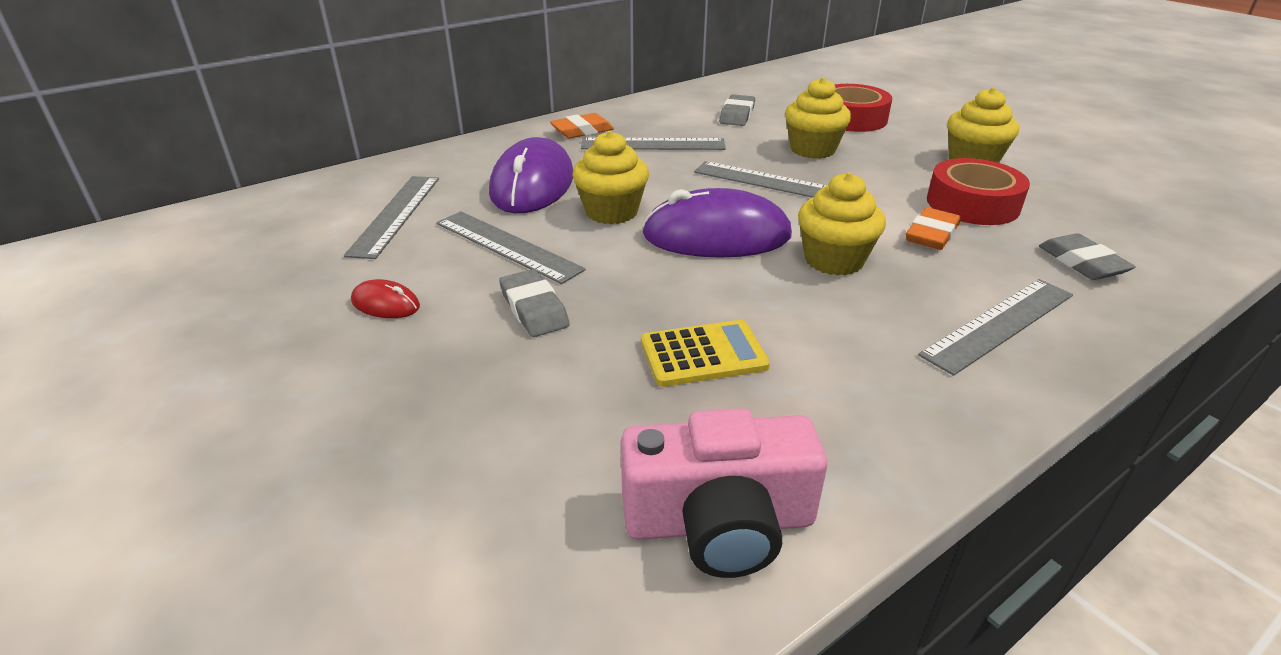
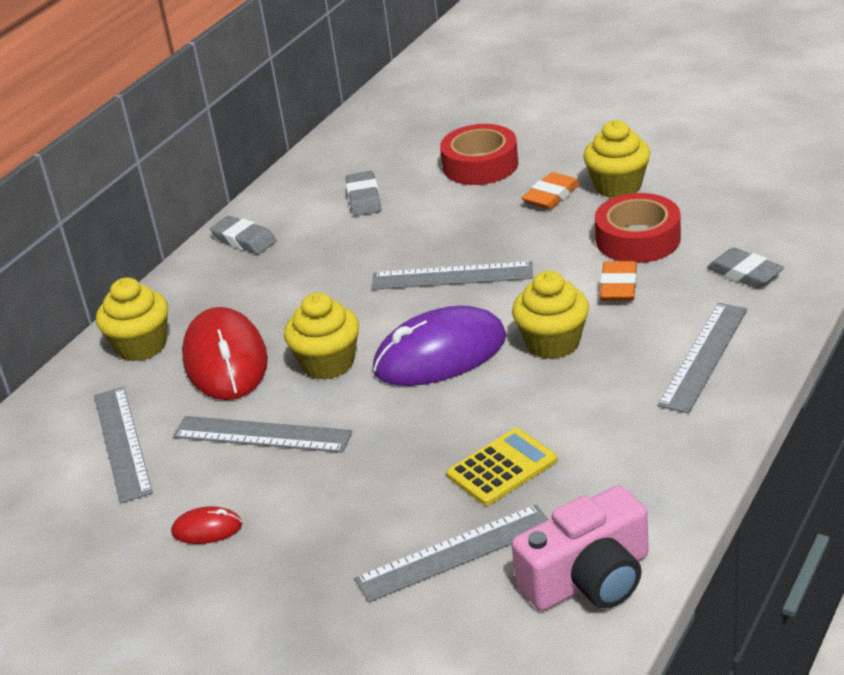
camera: 20 degrees left, 0 degrees up
purple mouse [489,137,573,213] -> red mouse [182,307,268,400]
grey eraser [499,269,570,337] -> grey eraser moved to [210,216,277,255]
orange eraser [550,113,614,138] -> orange eraser moved to [522,172,580,210]
grey ruler [581,138,726,150] -> grey ruler moved to [355,504,549,602]
yellow cupcake [785,77,851,159] -> yellow cupcake moved to [96,278,168,362]

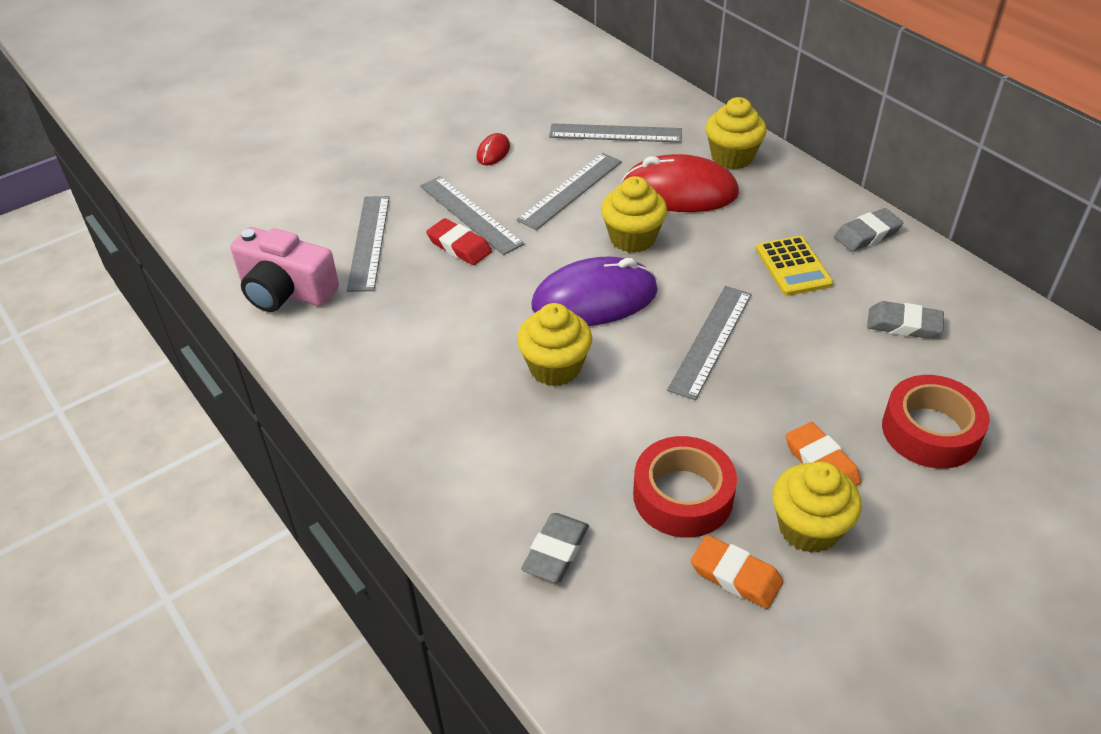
camera: 110 degrees right, 10 degrees up
purple mouse [373,305,506,386] -> purple mouse turned 75 degrees clockwise [531,256,658,326]
yellow calculator [447,428,557,506] -> yellow calculator moved to [756,236,833,296]
pink camera [512,485,649,611] -> pink camera turned 60 degrees counterclockwise [231,227,339,312]
orange eraser [600,261,637,301] -> orange eraser moved to [691,535,783,609]
grey ruler [658,303,747,414] -> grey ruler moved to [420,176,524,255]
grey eraser [707,247,784,288] -> grey eraser turned 45 degrees counterclockwise [521,513,589,583]
none -> red eraser [426,218,492,265]

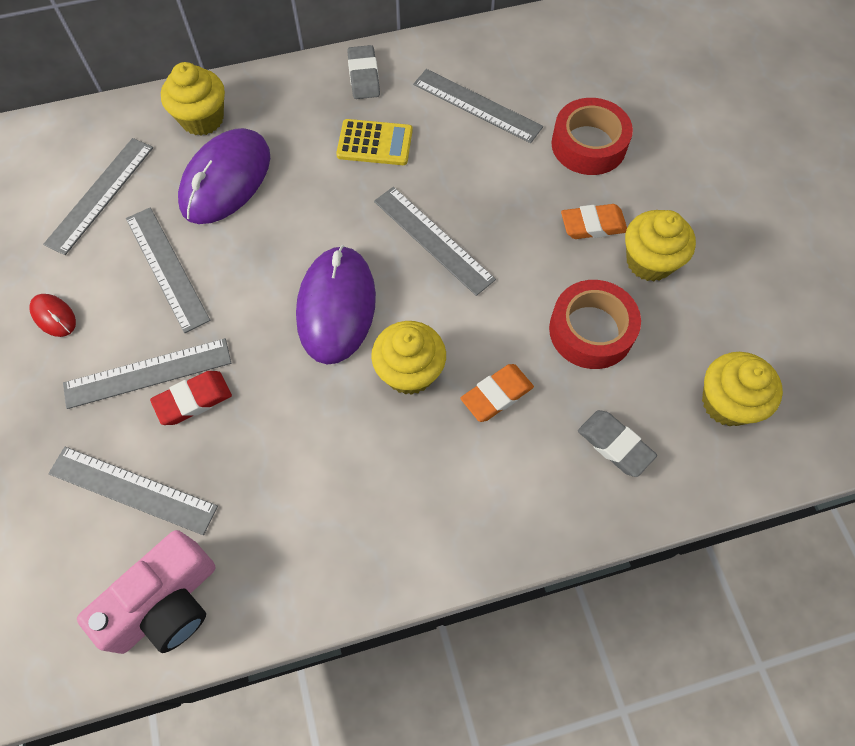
camera: 70 degrees left, 20 degrees up
yellow cupcake [601,176,667,253] -> yellow cupcake moved to [702,352,783,426]
red mouse [622,154,739,212] -> purple mouse [178,128,270,224]
orange eraser [691,535,783,609] -> orange eraser moved to [460,364,534,422]
grey eraser [867,301,944,339] -> grey ruler [413,69,543,143]

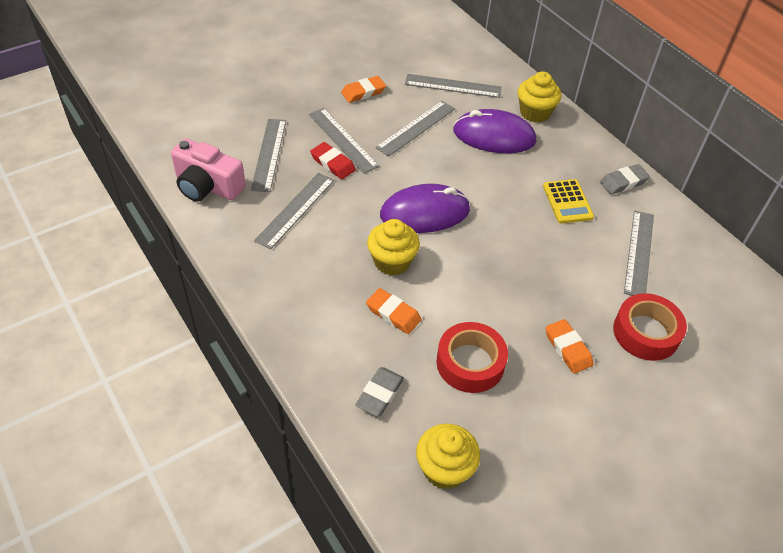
camera: 70 degrees right, 15 degrees down
red mouse [29,294,76,337] -> orange eraser [341,76,386,103]
grey ruler [374,187,496,296] -> grey ruler moved to [254,173,334,250]
yellow cupcake [625,210,696,281] -> none

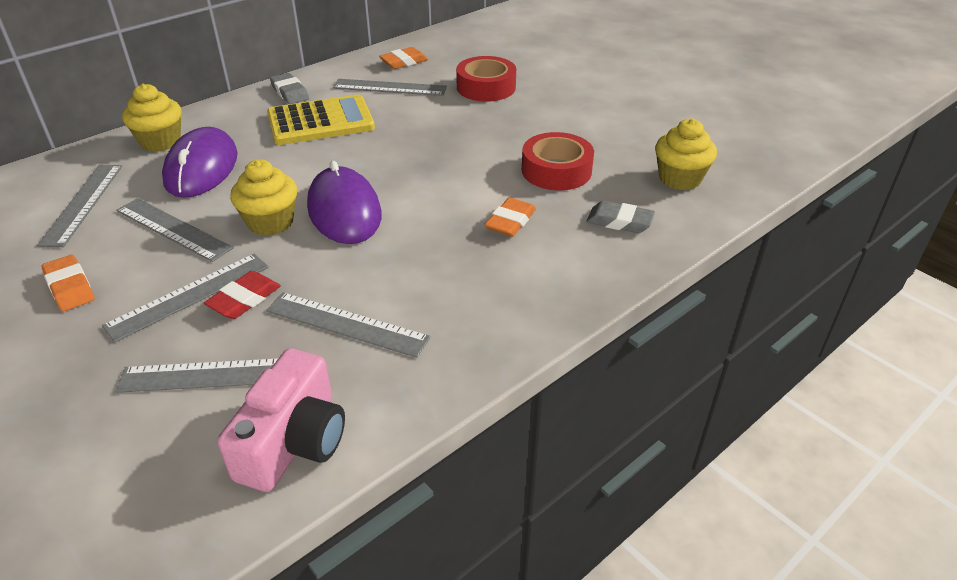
camera: 95 degrees left, 10 degrees down
yellow cupcake [367,219,420,276] -> yellow cupcake moved to [230,159,297,236]
yellow calculator [543,179,594,224] -> yellow calculator [267,94,375,145], size x1.62
orange eraser [546,319,593,374] -> orange eraser moved to [379,47,428,69]

